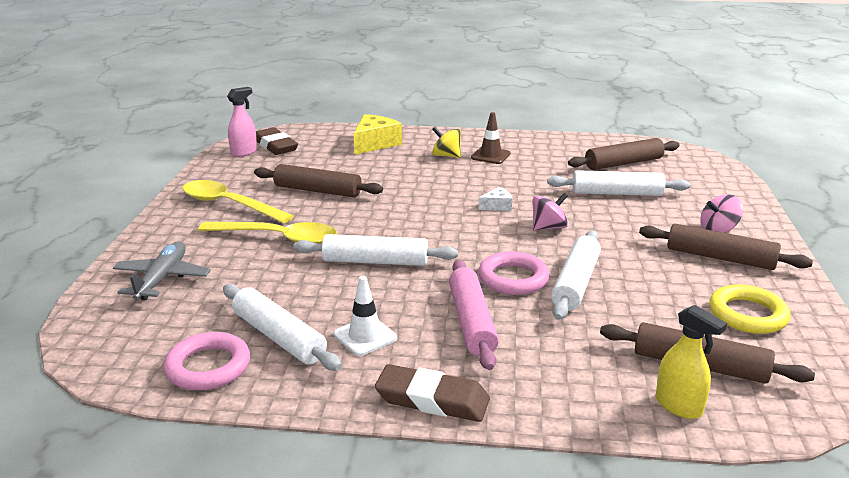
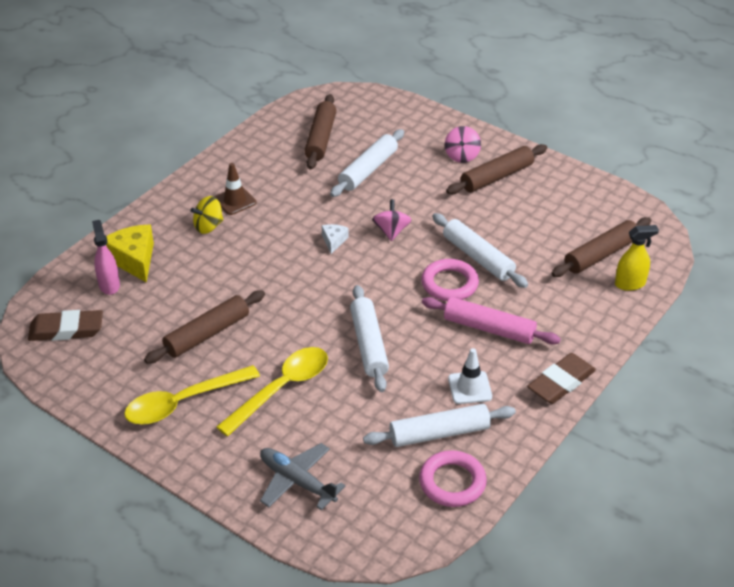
camera: 60 degrees left, 15 degrees up
pink spray bottle [227,87,257,157] -> pink spray bottle moved to [92,220,120,295]
white rolling pin [293,234,458,266] -> white rolling pin turned 45 degrees counterclockwise [350,285,389,392]
yellow ring [709,284,791,334] -> none

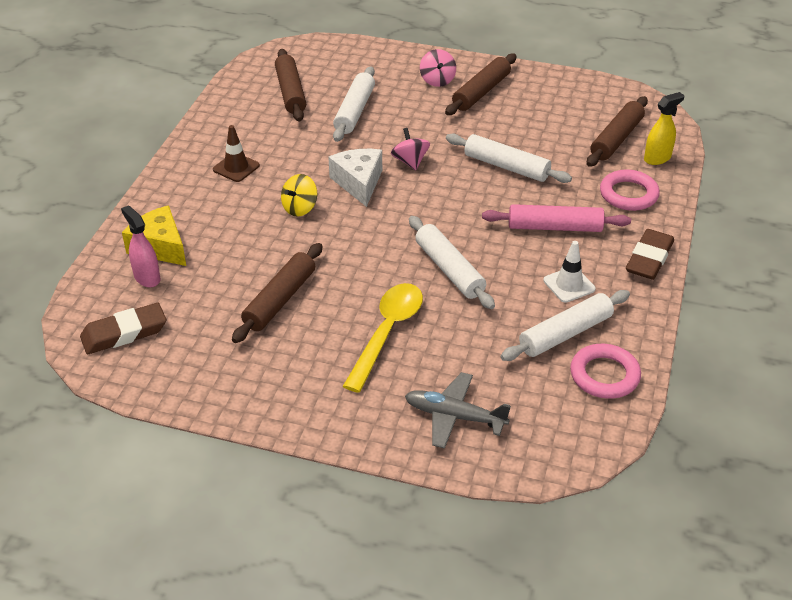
camera: 20 degrees left, 0 degrees up
yellow spoon [124,365,260,425] -> none
yellow spinning top [190,196,223,234] -> yellow spinning top moved to [281,174,317,216]
white cheese [322,224,349,254] -> white cheese [328,149,382,207], size x1.90
pink ring [421,259,479,301] -> pink ring moved to [600,170,660,211]

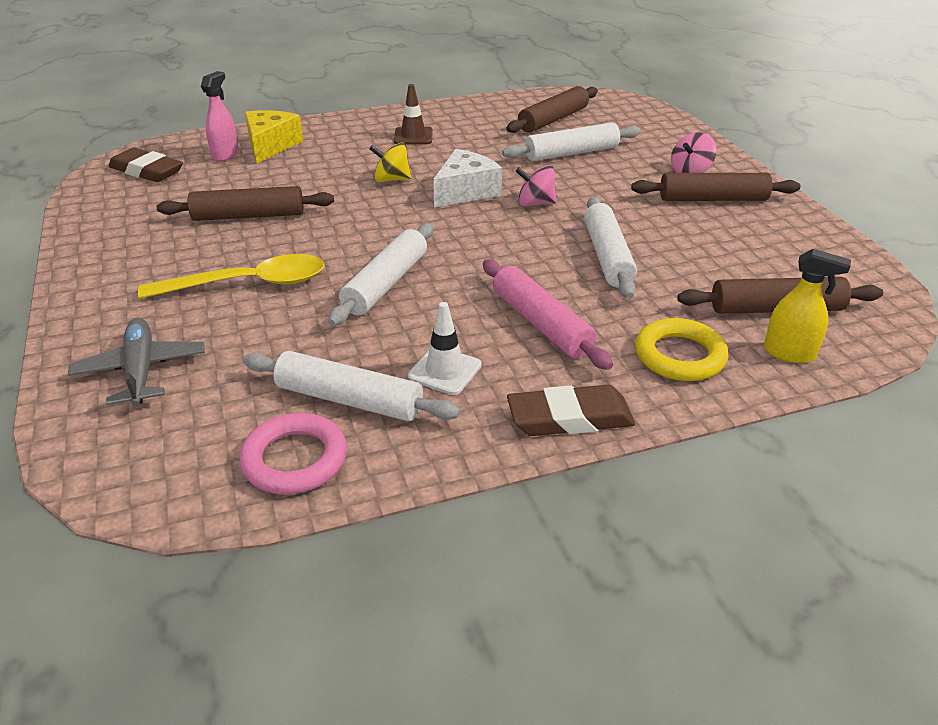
camera: 55 degrees right, 5 degrees down
pink spinning top [391,128,430,170] -> pink spinning top turned 120 degrees counterclockwise [515,165,557,207]
pink ring [600,170,660,211] -> yellow ring [635,318,729,381]

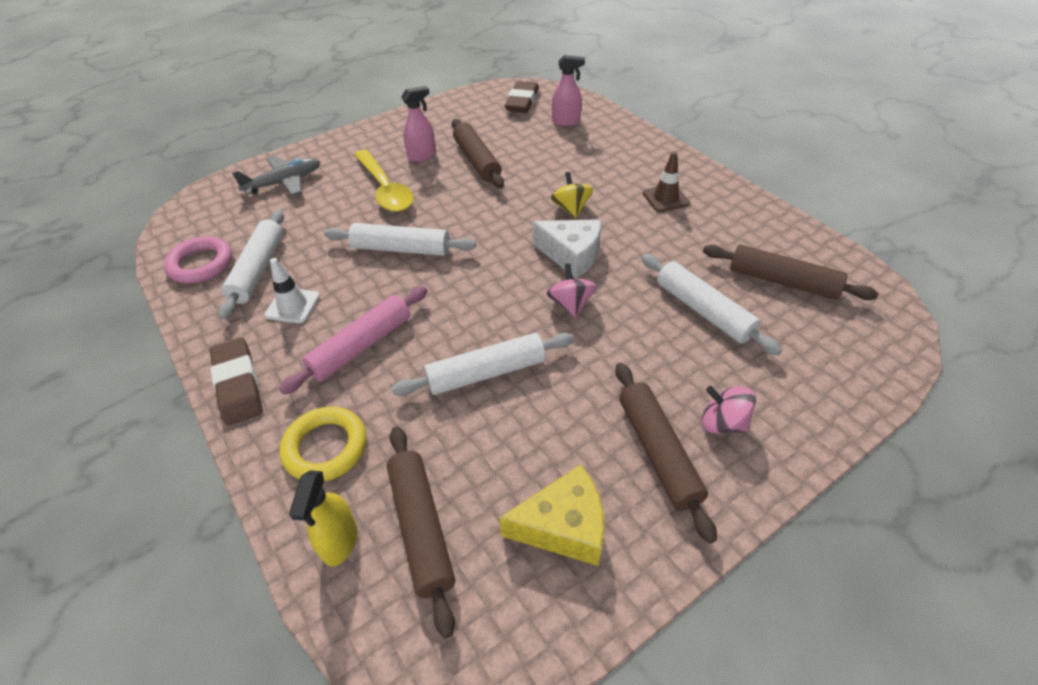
camera: 75 degrees right, 10 degrees up
yellow cheese [245,110,303,163] -> yellow cheese moved to [499,465,604,566]
none -> pink spray bottle [401,86,436,162]

